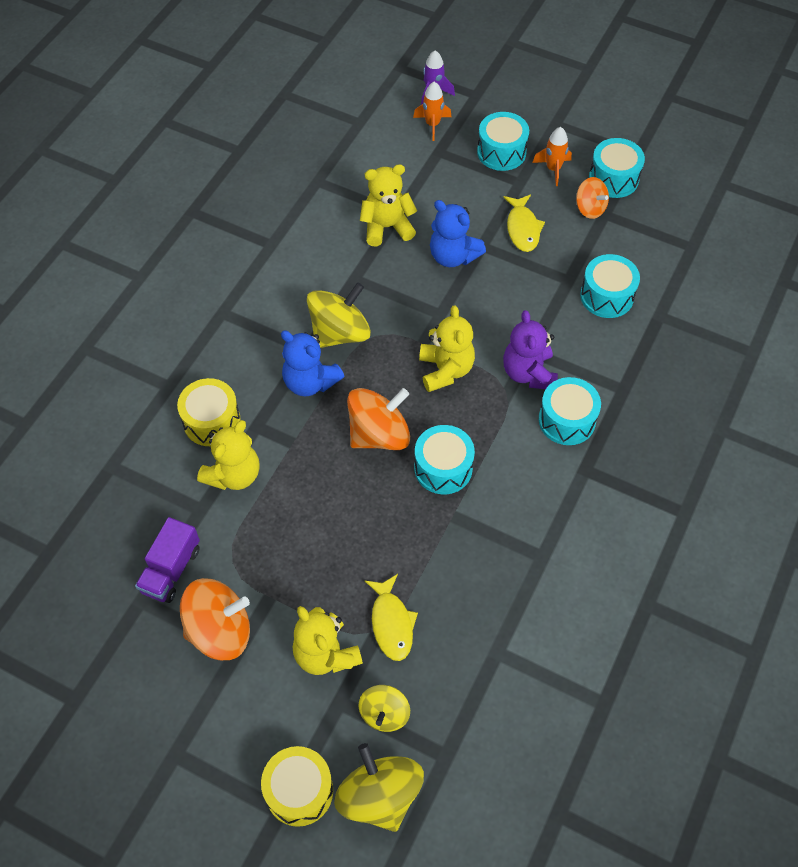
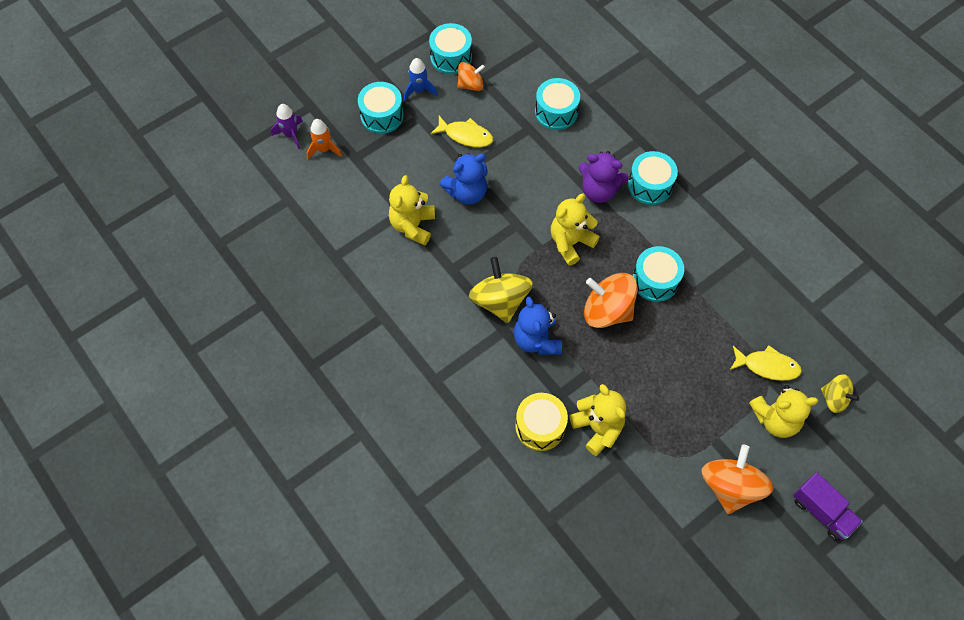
camera: 65 degrees left, 5 degrees up
purple truck [135,517,200,603] -> purple truck moved to [793,472,863,541]
yellow drum [261,746,333,827] -> none
blue teddy bear [281,331,344,397] -> blue teddy bear turned 105 degrees clockwise [514,297,562,355]
yellow spinning top [334,743,424,832] -> none
orange spinning top [347,388,410,450] -> orange spinning top turned 60 degrees counterclockwise [584,273,638,328]
yellow teddy bear [419,305,475,392] -> yellow teddy bear turned 60 degrees counterclockwise [551,194,600,266]
orange rocket [532,127,572,186] -> blue rocket [404,58,437,100]

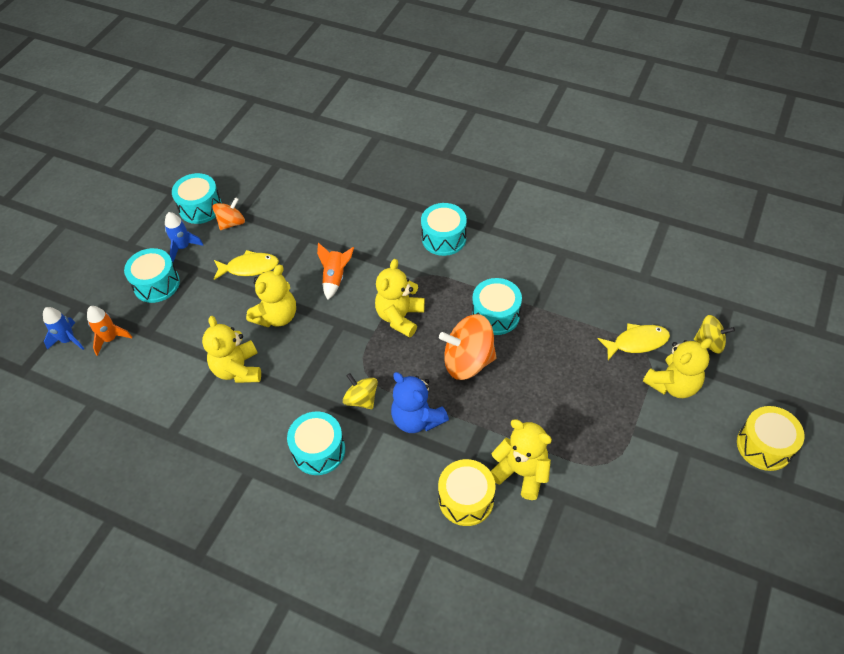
camera: 25 degrees left, 10 degrees down
purple rocket [271,104,303,149] -> blue rocket [43,307,84,350]
blue teddy bear [440,153,488,205] -> yellow teddy bear [246,265,296,327]
yellow spinning top [469,257,533,323] -> yellow spinning top [343,373,378,409], size x0.59
turquoise drum [535,78,580,130] -> turquoise drum moved to [287,411,345,475]
purple teddy bear [579,151,629,203] -> none
orange spinning top [701,444,773,514] -> none
purple truck [793,472,863,541] -> yellow drum [737,406,805,471]
none -> orange rocket [317,242,354,300]

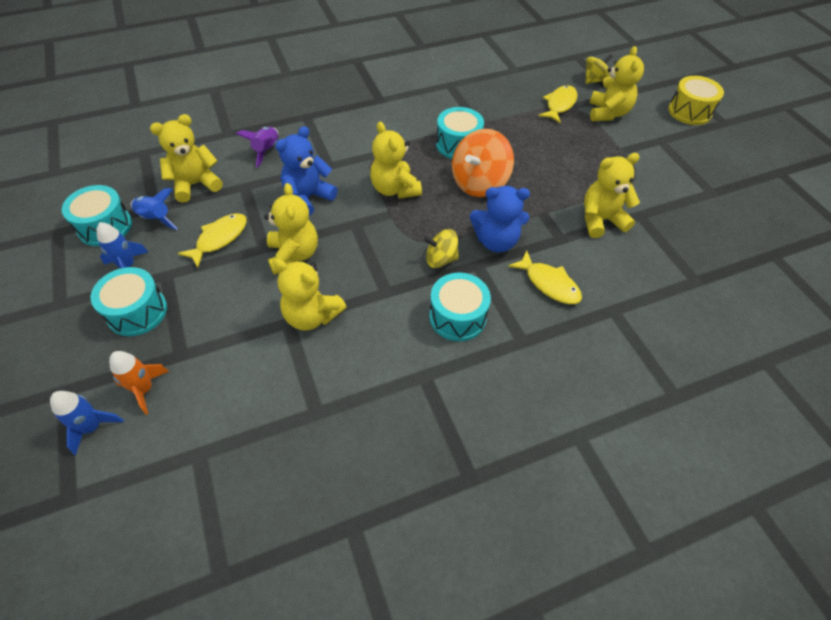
camera: 50 degrees left, 0 degrees up
orange spinning top [213,197,245,230] -> blue rocket [131,188,178,230]
orange rocket [317,242,354,300] -> blue teddy bear [275,126,338,216]
turquoise drum [421,203,467,256] -> none
yellow drum [438,459,496,526] -> none
none -> yellow teddy bear [150,114,223,203]
none -> purple rocket [236,127,278,167]
none -> yellow fish [508,250,582,304]

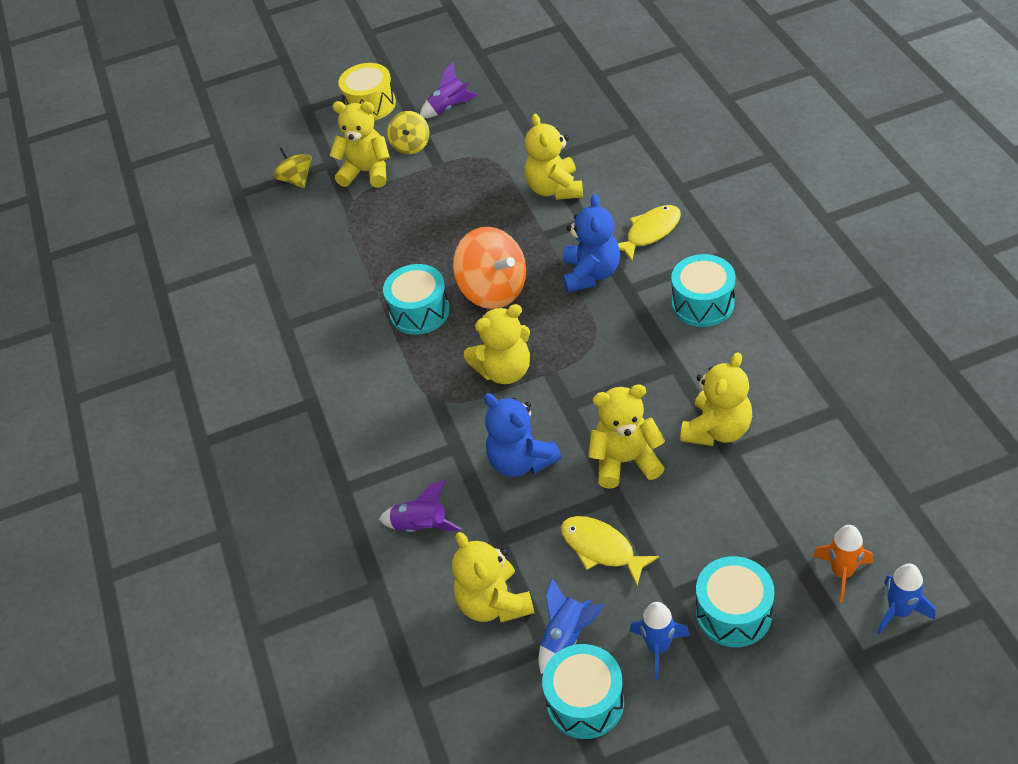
camera: 80 degrees left, 5 degrees down
yellow spinning top [424,229,459,268] -> yellow spinning top moved to [387,111,429,154]
yellow fish [538,85,578,124] -> none
none -> purple rocket [420,62,478,118]

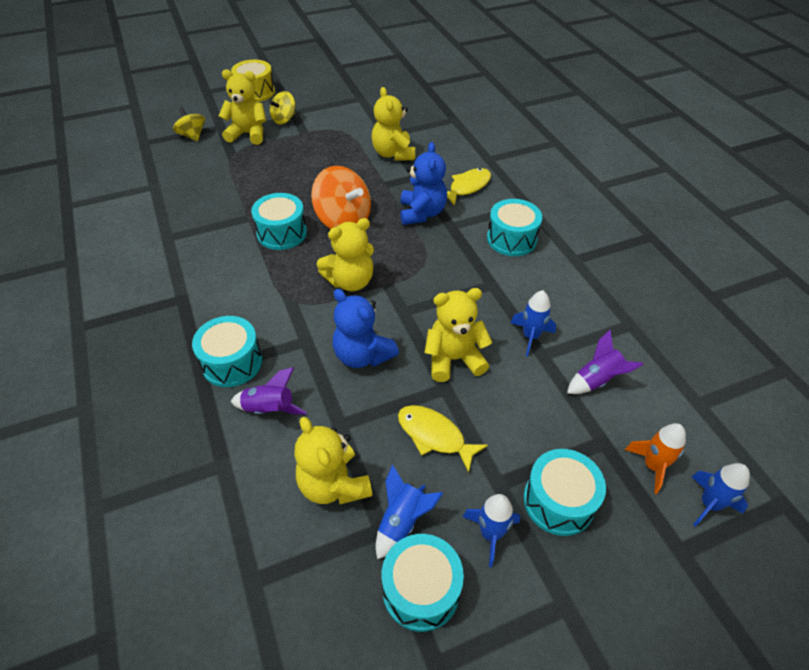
camera: 10 degrees left, 0 degrees up
yellow spinning top [387,111,429,154] -> yellow spinning top turned 45 degrees clockwise [269,91,295,124]
purple rocket [420,62,478,118] -> purple rocket moved to [567,330,644,394]
yellow teddy bear [680,352,752,446] -> blue rocket [511,290,556,357]
none -> turquoise drum [192,316,262,387]

